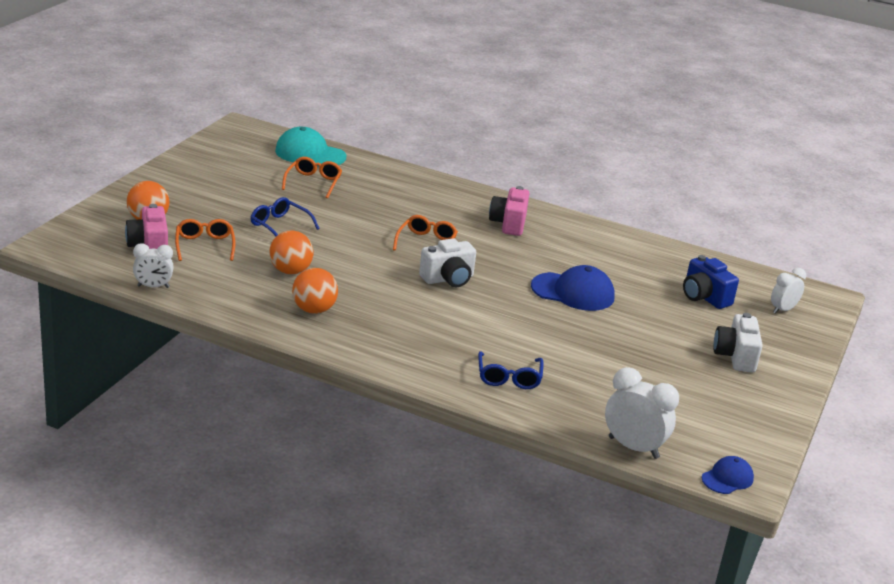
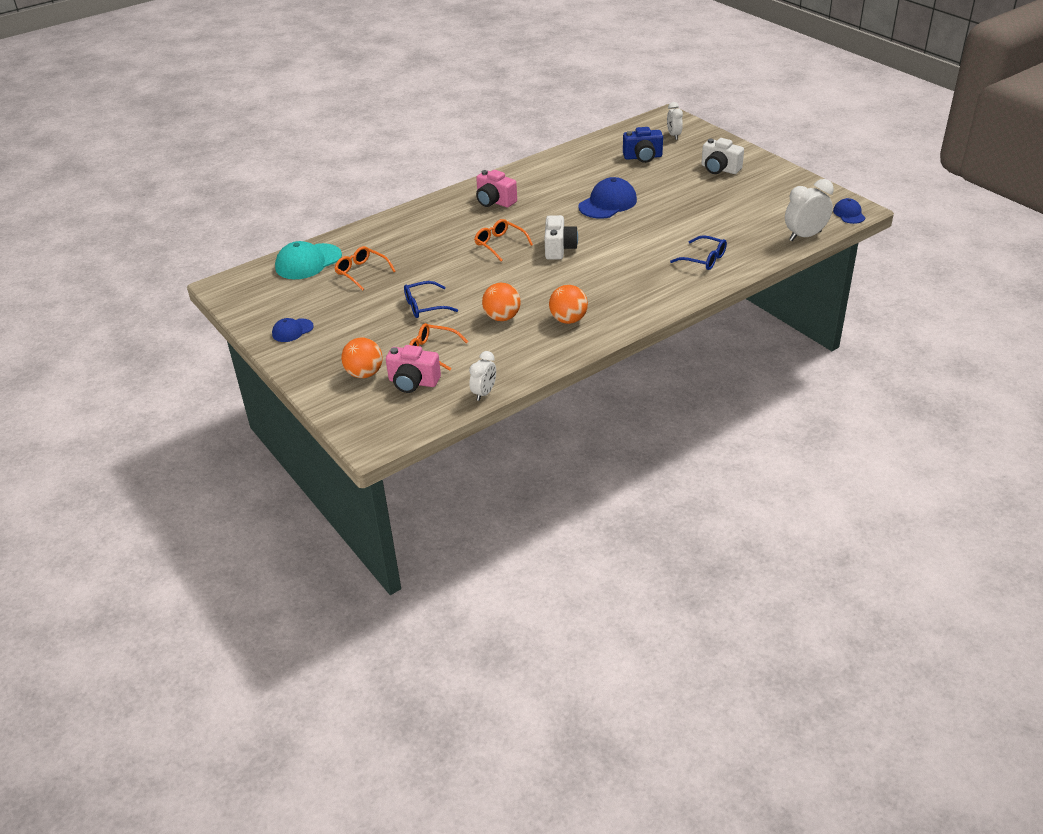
camera: 55 degrees left, 10 degrees up
none -> blue cap [272,318,314,342]

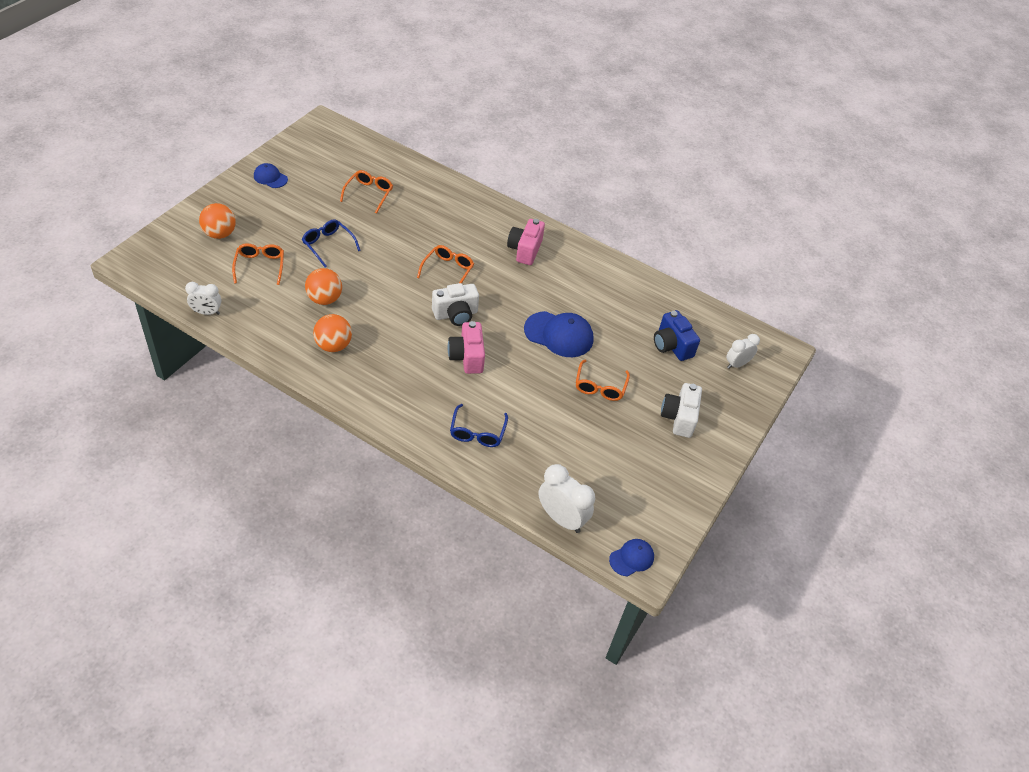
camera: 60 degrees right, 10 degrees up
turquoise cap [275,241,342,279] -> none
pink camera [386,345,441,393] -> pink camera moved to [448,321,485,374]
none -> orange glasses [576,360,630,401]

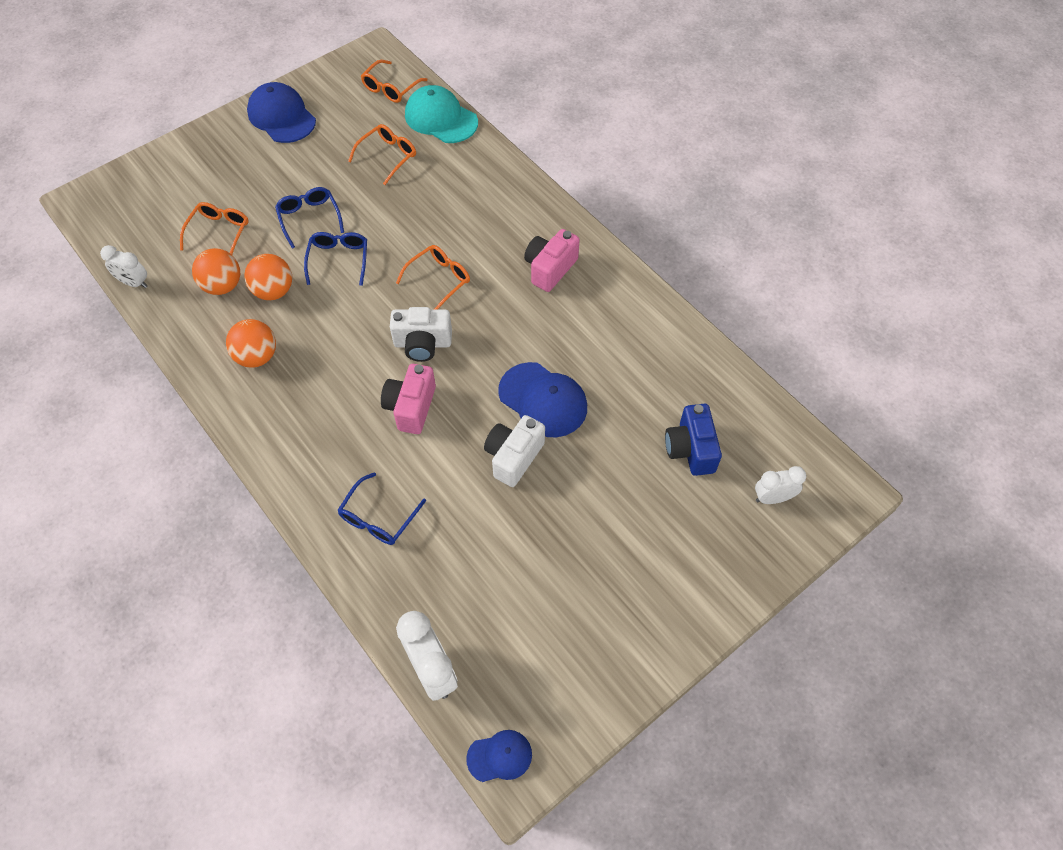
camera: 25 degrees right, 10 degrees up
orange ball [199,203,236,239] -> orange ball moved to [192,248,240,295]
blue cap [254,163,288,188] -> blue cap [247,82,316,143], size x1.77
orange glasses [576,360,630,401] -> orange glasses moved to [361,60,427,103]
white camera [661,383,702,438] -> white camera moved to [484,415,545,487]
none -> blue glasses [304,232,367,286]
none -> turquoise cap [405,85,478,143]

